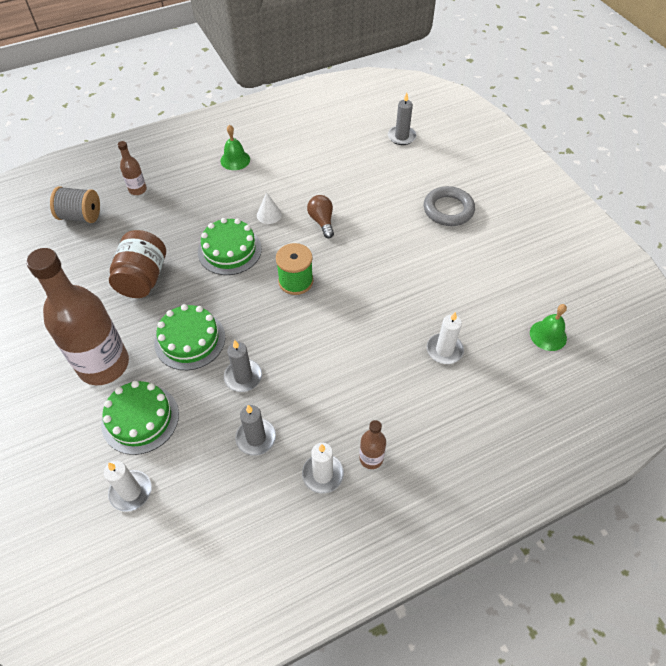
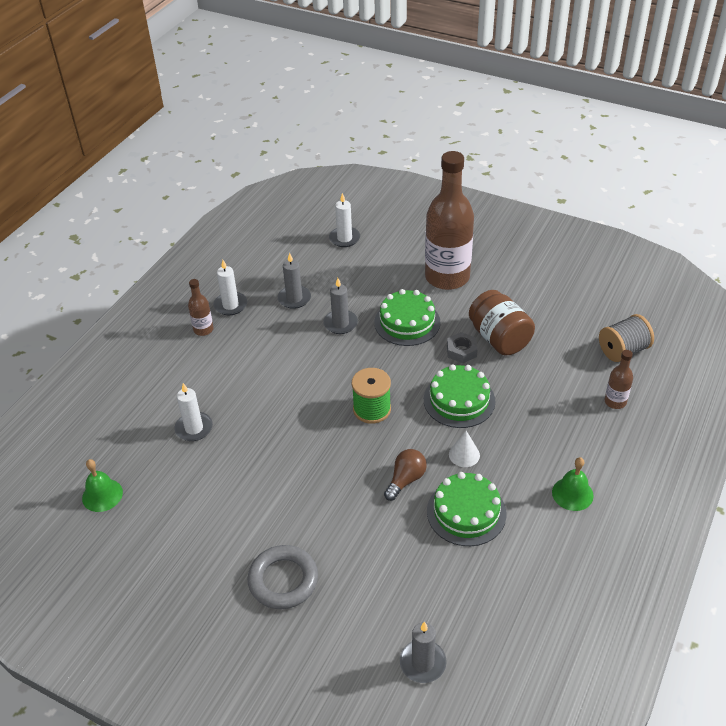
camera: 145 degrees right, 10 degrees down
green cake [101,381,179,455] -> green cake moved to [427,472,507,546]
brown light bulb [307,195,334,238] -> brown light bulb turned 90 degrees counterclockwise [384,449,427,501]
none -> grey nut [447,332,478,363]

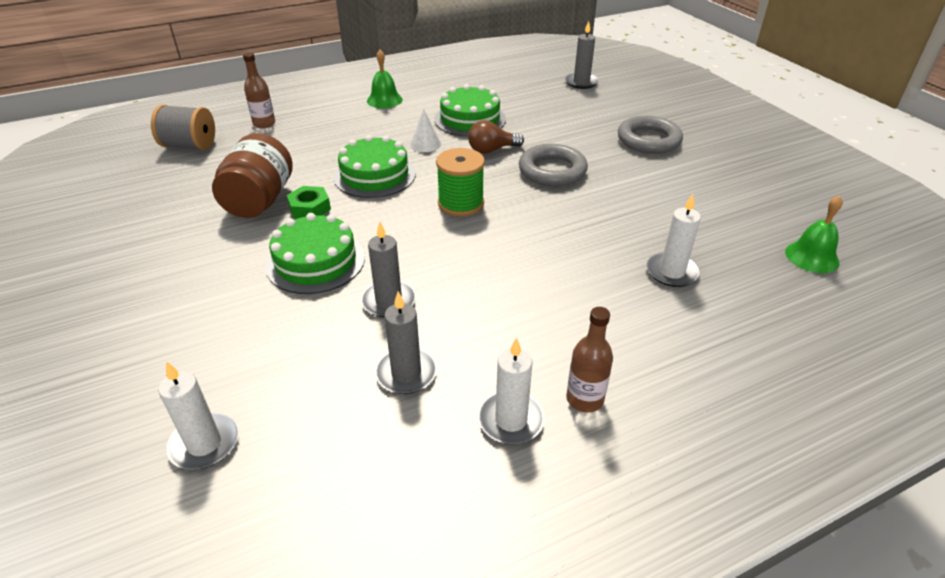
camera: 145 degrees left, 5 degrees down
brown bottle [425,151,474,290] -> none
grey nut [447,332,478,363] -> green nut [287,186,331,218]
none -> grey ring [519,144,588,186]

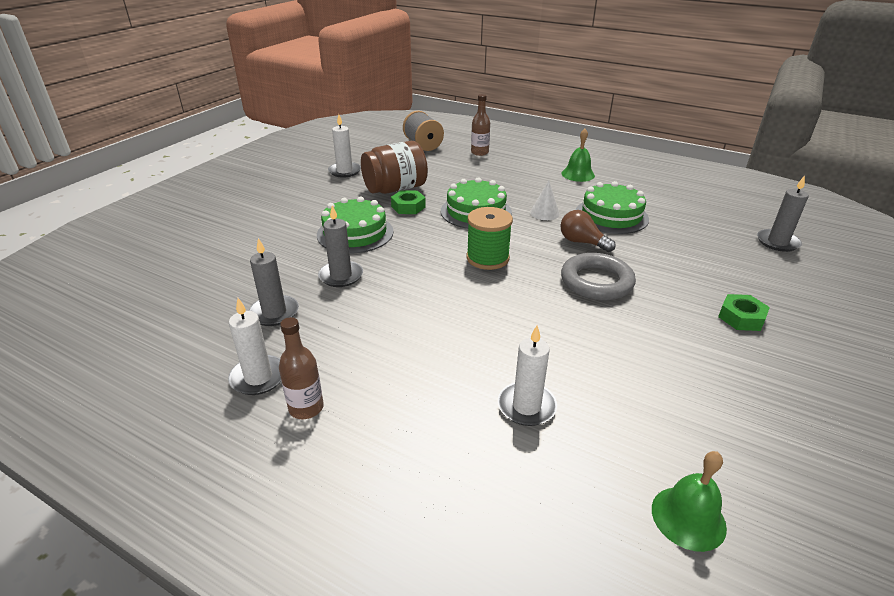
camera: 55 degrees right, 5 degrees down
white candle [158,361,238,470] -> white candle moved to [328,114,361,178]
grey ring [618,116,683,154] -> green nut [718,294,770,331]

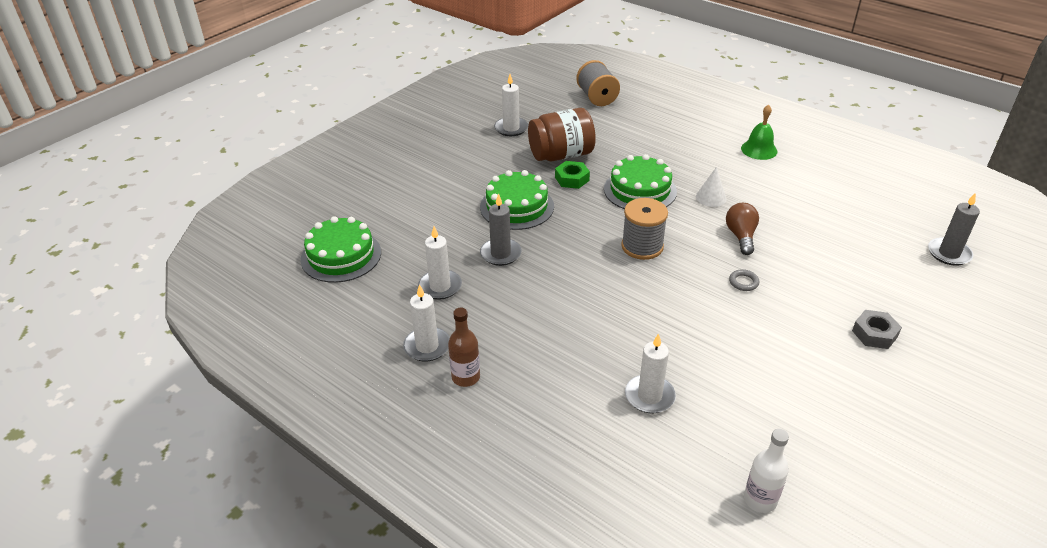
camera: 10 degrees right, 5 degrees up
grey candle [249,238,299,326] -> white candle [418,226,462,300]
green spool [466,207,513,270] -> grey spool [621,198,668,260]
brown bottle [471,94,490,156] -> none
brown light bulb [561,210,616,252] -> brown light bulb turned 45 degrees clockwise [726,203,759,255]
grey ring [561,253,636,300] -> grey ring [729,269,759,291], size x0.42
green cake [576,181,649,234] -> green cake moved to [301,216,381,283]
green bell [652,451,727,552] -> white bottle [744,429,789,513]
green nut [718,294,770,331] -> grey nut [852,310,902,349]

